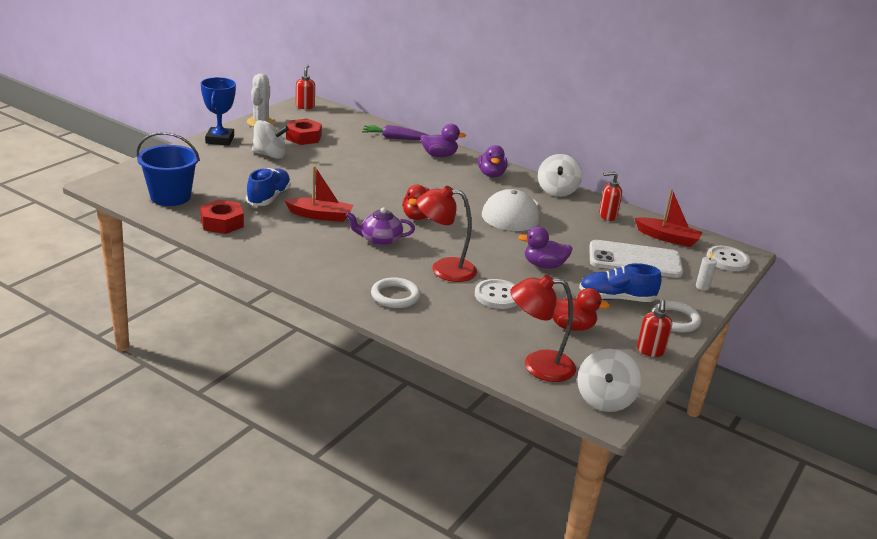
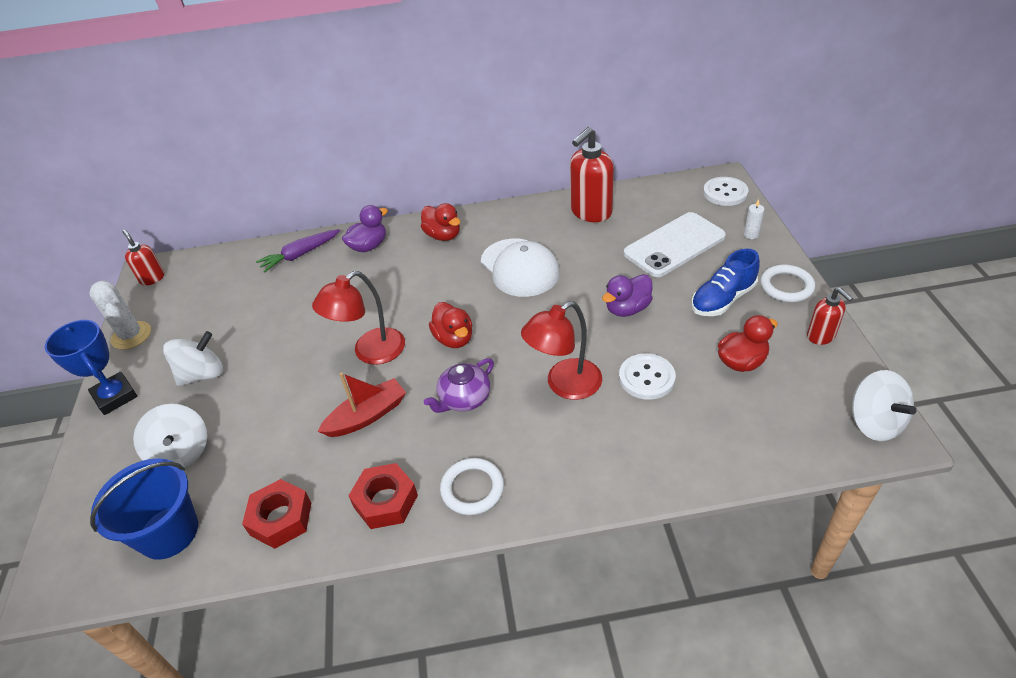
camera: 35 degrees left, 15 degrees up
blue shoe [246,168,291,206] -> none
red nut [286,119,322,145] -> red nut moved to [348,463,418,529]
white ring [371,277,421,308] -> white ring moved to [440,458,504,515]
purple duck [478,145,508,178] -> red duck [421,203,460,241]
red lamp [510,275,576,382] -> red lamp moved to [312,271,405,365]
white spinning top [538,154,582,197] -> white spinning top moved to [133,404,207,468]
red soap dispenser [599,171,622,221] -> red soap dispenser [570,127,614,222], size x1.78
red boat [635,189,703,247] -> none

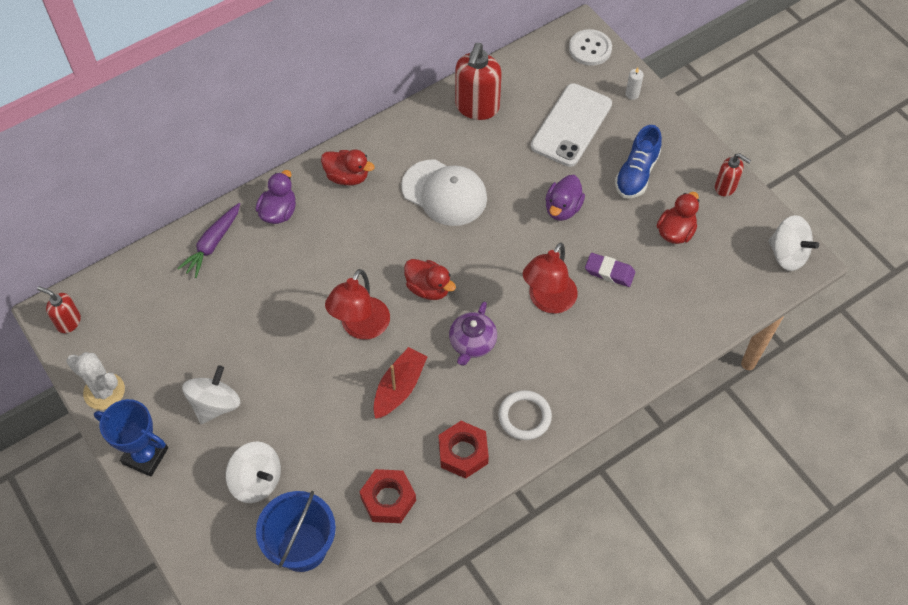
camera: 30 degrees left, 15 degrees up
white button [619,353,676,400] -> purple eraser [585,253,635,287]
white ring [760,265,815,302] -> none

